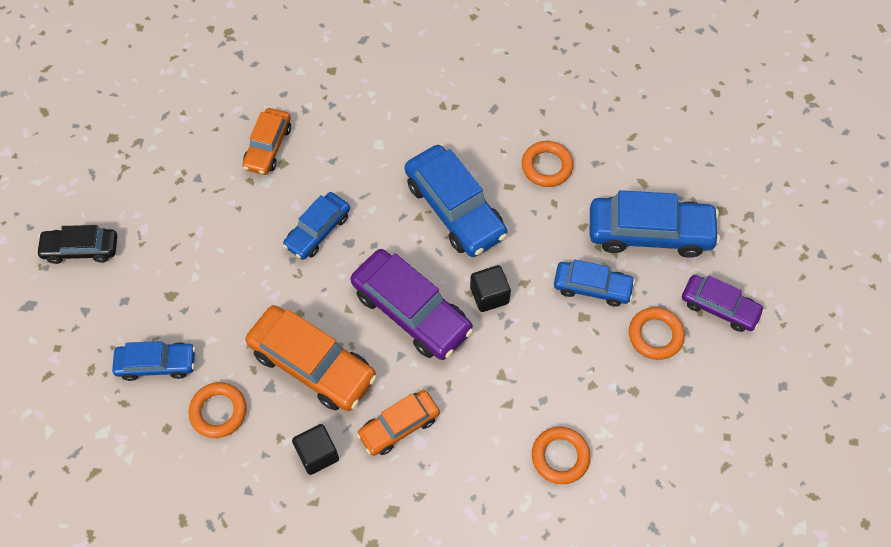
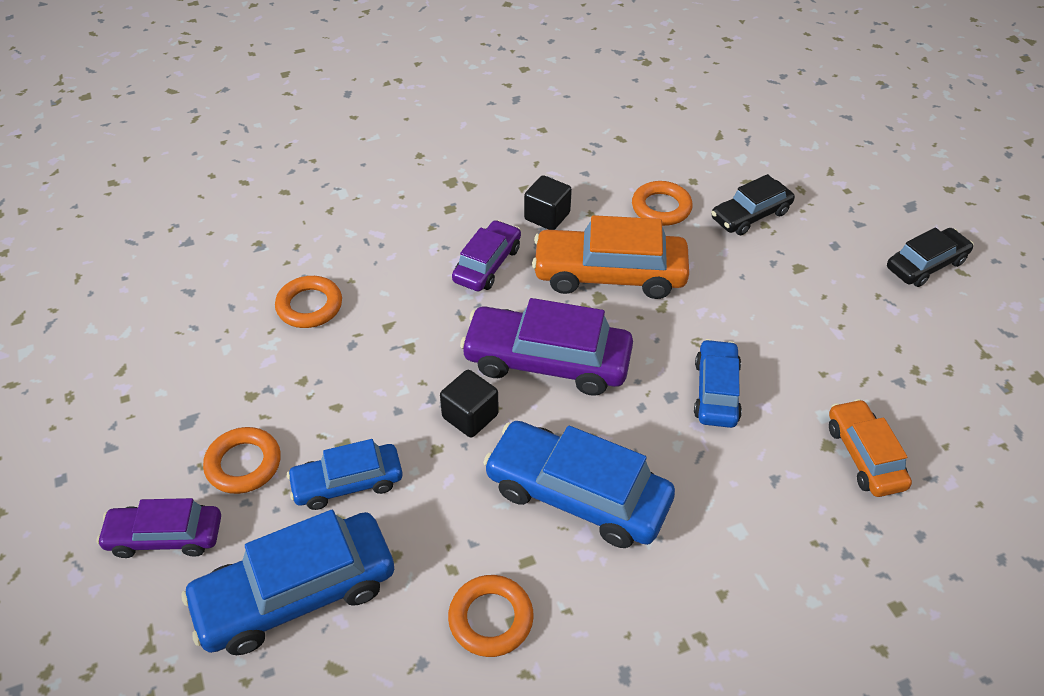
camera: 150 degrees right, 15 degrees down
blue car [112,341,196,381] -> black car [711,174,795,235]
orange car [356,390,440,456] -> purple car [452,220,521,291]

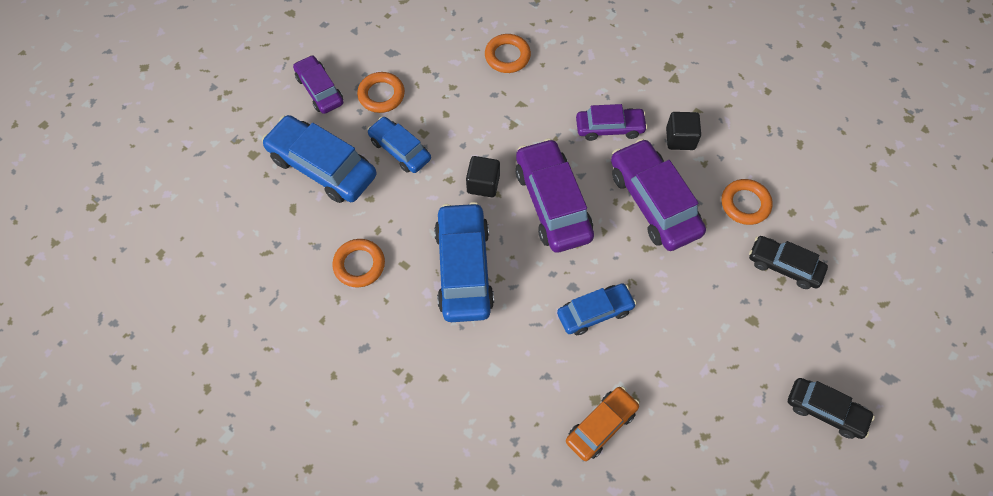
camera: 60 degrees right, 15 degrees up
orange car [532,215,689,299] -> purple car [611,139,706,251]

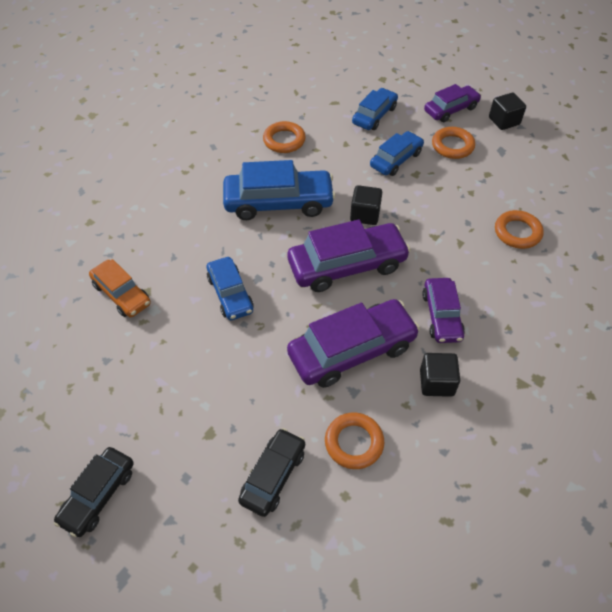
camera: 90 degrees right, 10 degrees down
blue car [262,115,377,203] -> blue car [352,88,398,130], size x0.60
none -> black cube [489,93,526,130]

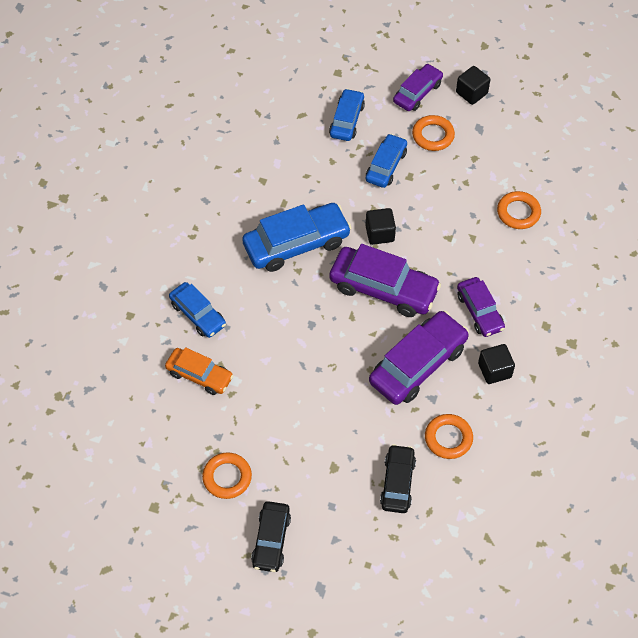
camera: 20 degrees left, 5 degrees up
blue car [207,257,254,320] -> blue car moved to [169,282,226,338]
orange ring [263,121,306,153] -> orange ring moved to [202,452,252,499]
purple car [288,219,411,292] -> purple car turned 60 degrees clockwise [329,244,441,317]

